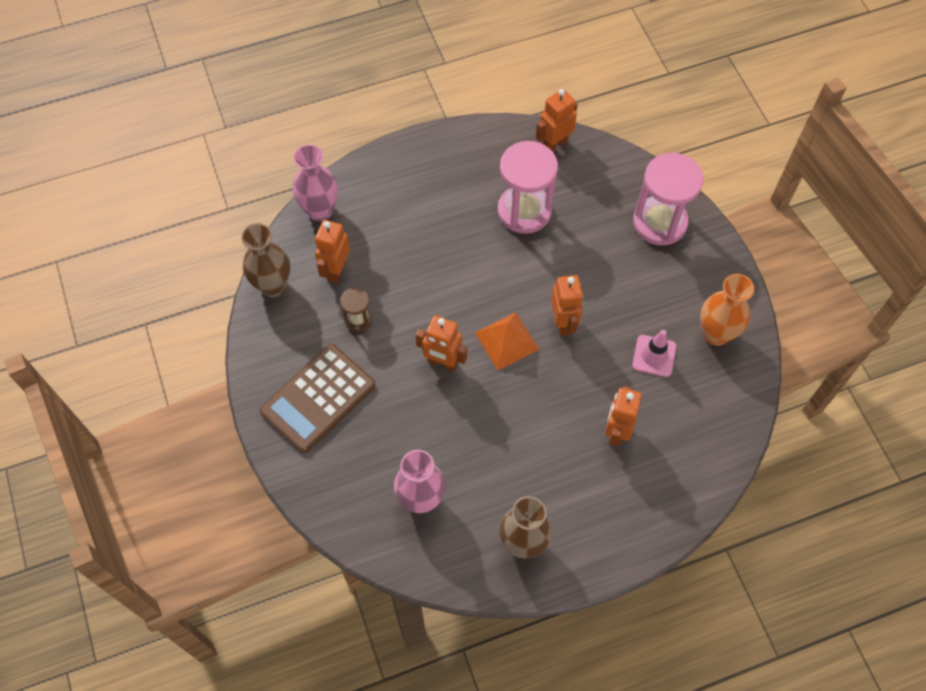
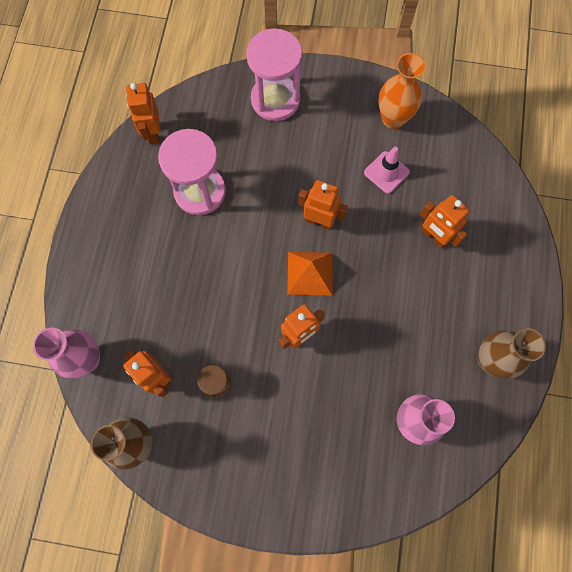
camera: 60 degrees left, 10 degrees up
brown calculator [260,344,375,453] -> none

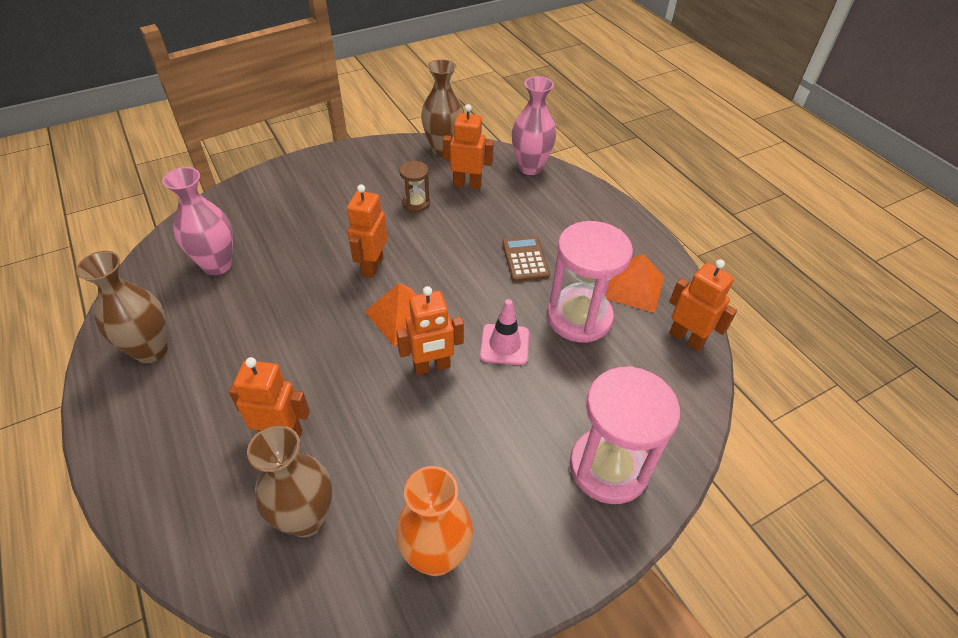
camera: 140 degrees right, 25 degrees down
pink traffic cone [364,147,410,194] -> pink traffic cone moved to [480,299,529,365]
none -> brown vase [247,425,333,537]
none -> brown calculator [502,236,550,282]
none -> orange pyramid [606,254,664,313]

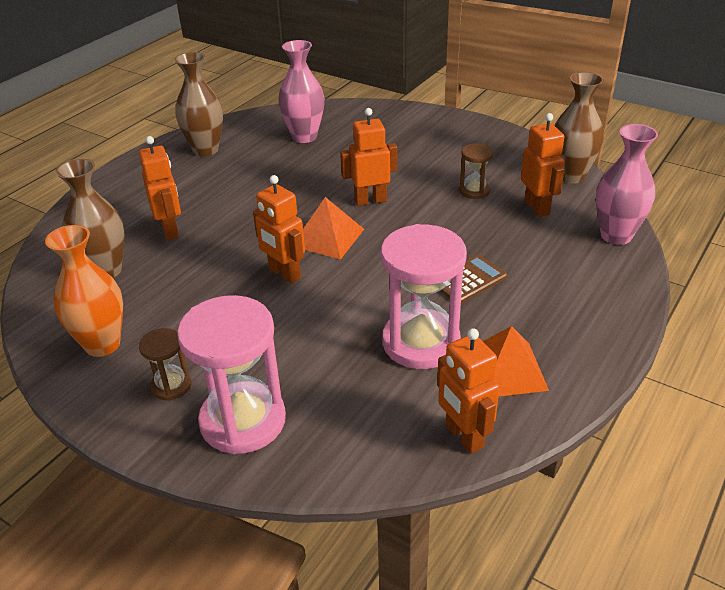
camera: 65 degrees right, 10 degrees down
pink traffic cone [480,299,529,365] -> none
orange robot [669,259,737,351] -> orange robot turned 135 degrees clockwise [437,329,500,454]
none -> brown hourglass [139,328,192,401]

